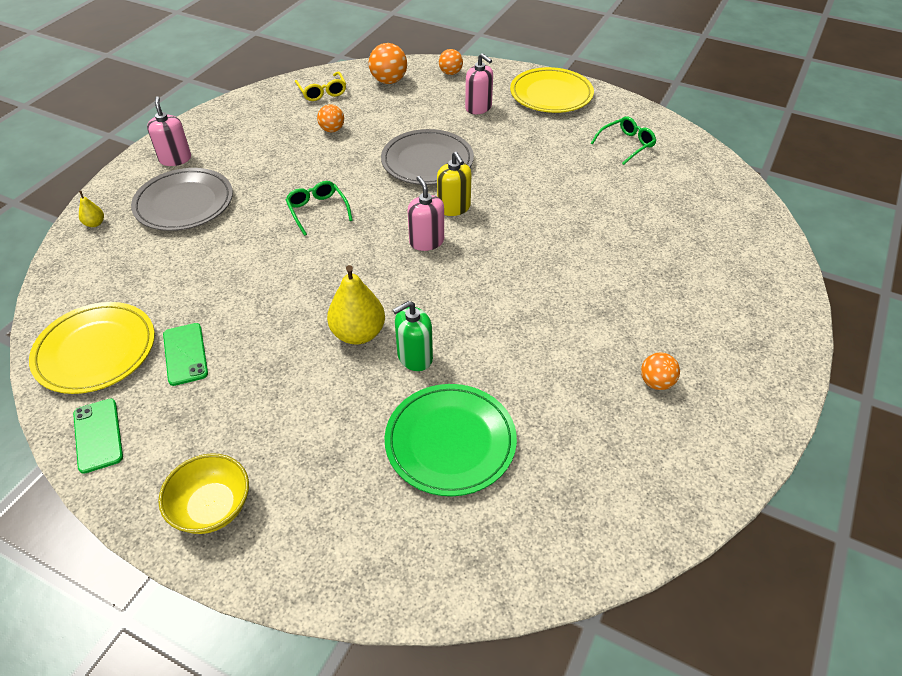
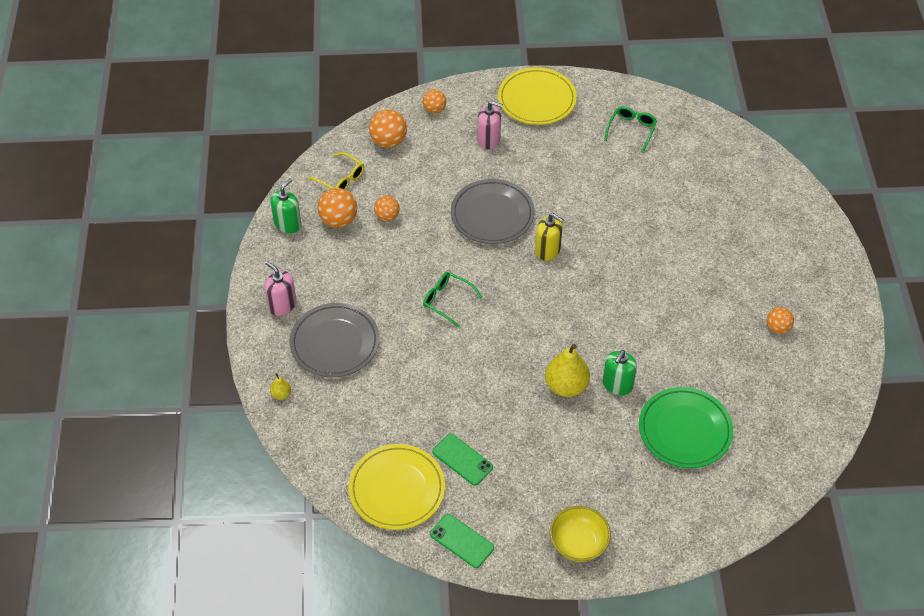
camera: 30 degrees left, 5 degrees up
pink soap dispenser [408,176,444,251] -> none
none -> green soap dispenser [270,178,301,233]
none -> orange ball [317,188,357,228]

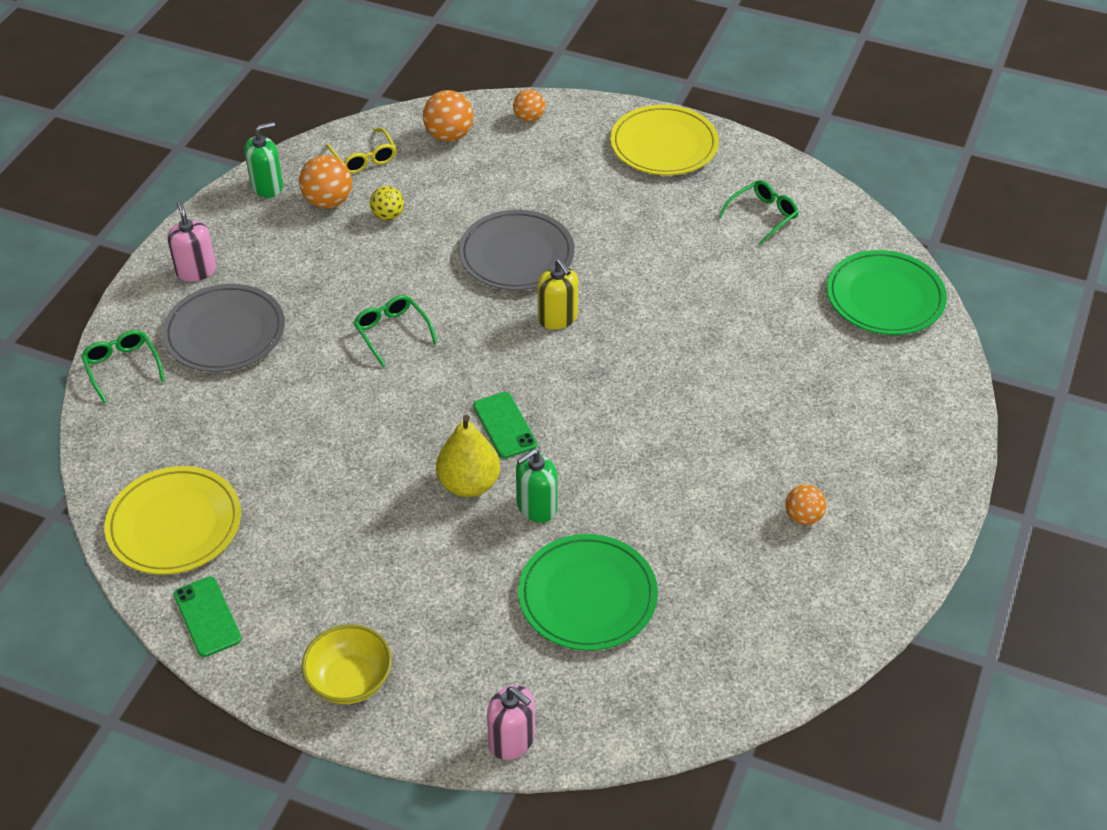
camera: 25 degrees right, 5 degrees down
yellow pear [270,373,291,400] -> green glasses [81,330,165,403]
orange ball [374,196,400,221] -> yellow ball [370,186,404,221]
green phone [432,434,493,485] -> green phone moved to [473,392,537,459]
pink soap dispenser [477,101,503,149] -> pink soap dispenser moved to [487,685,535,760]
none -> green plate [827,250,947,335]

